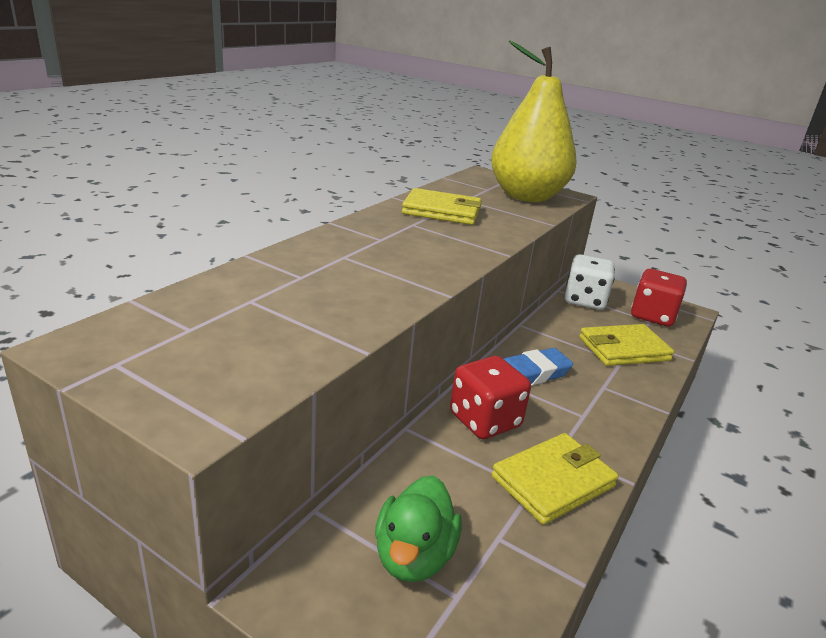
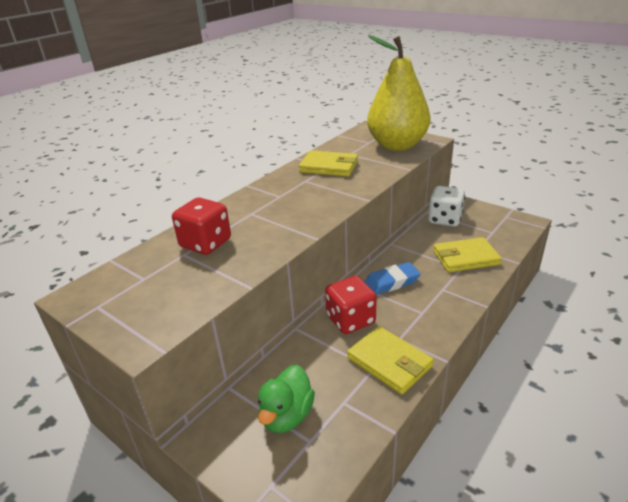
camera: 10 degrees right, 5 degrees up
yellow wallet [492,433,619,525] -> yellow wallet turned 75 degrees clockwise [347,326,434,395]
red dice [631,269,687,327] -> red dice moved to [172,197,231,255]

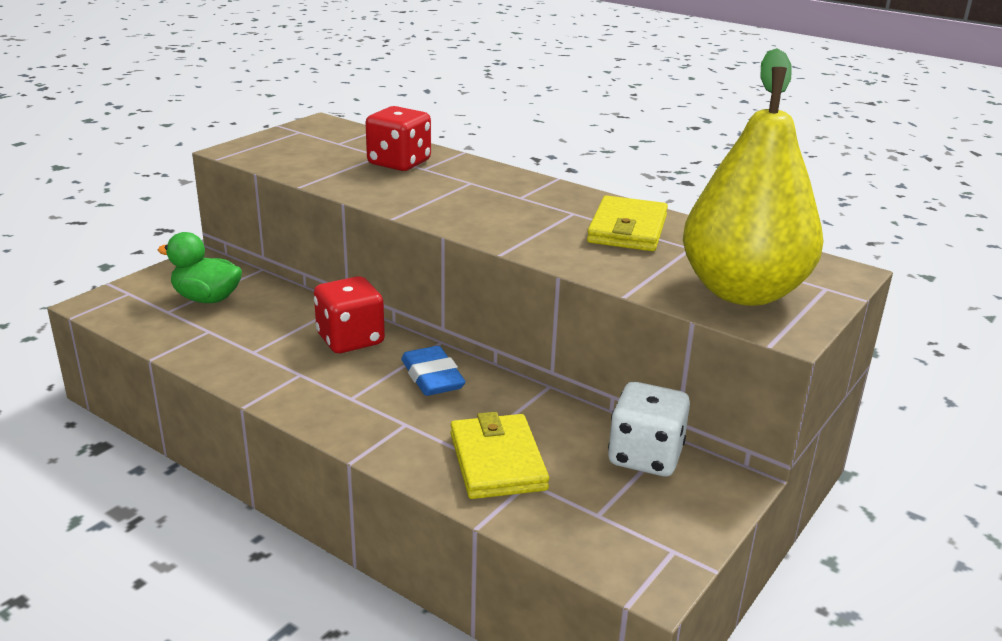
camera: 85 degrees right, 5 degrees down
yellow wallet [347,326,434,395] -> none

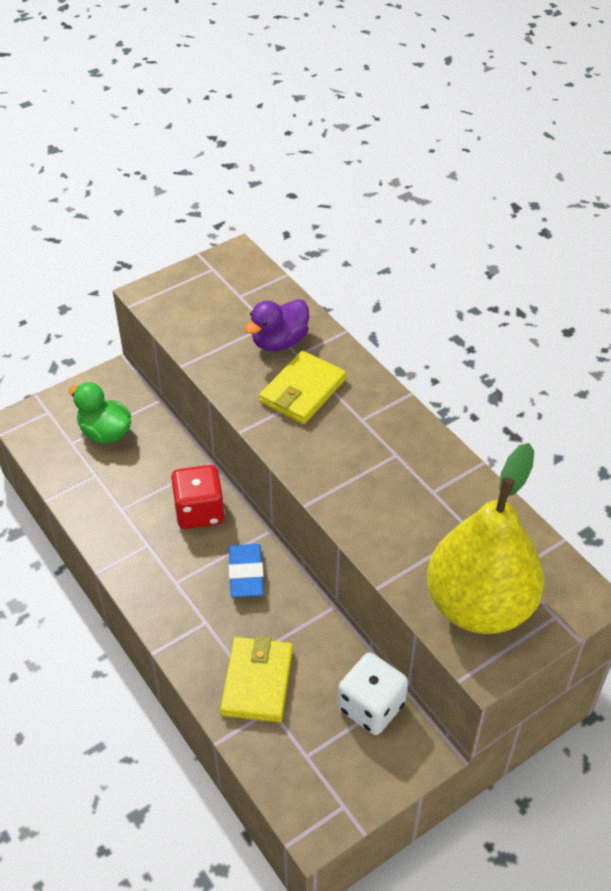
camera: 20 degrees right, 20 degrees up
red dice [365,106,431,171] -> purple duck [245,299,309,352]
yellow wallet [587,195,668,251] -> yellow wallet moved to [259,351,346,424]

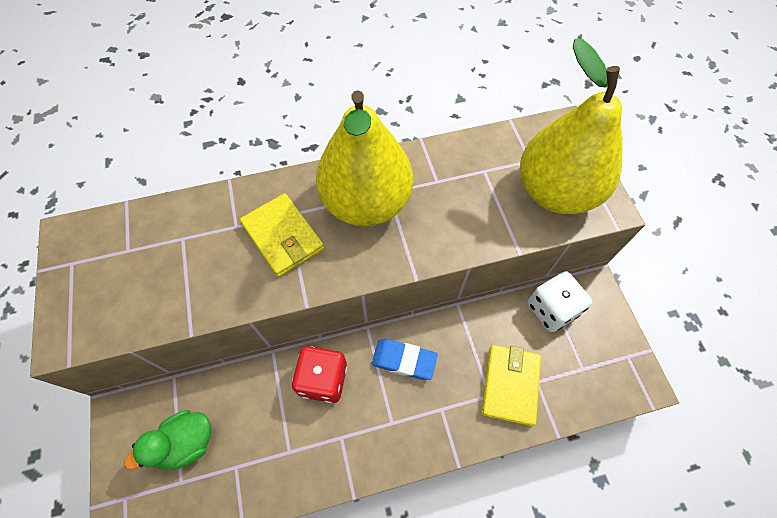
camera: 70 degrees left, 15 degrees up
yellow wallet [220,635,293,723] -> yellow wallet turned 75 degrees clockwise [482,345,541,426]
purple duck [245,299,309,352] -> none
none -> yellow pear [316,90,413,226]

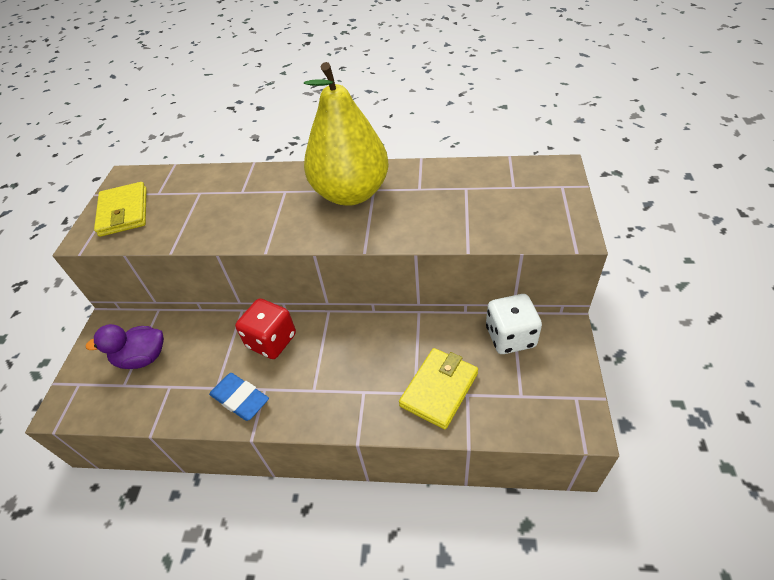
camera: 25 degrees right, 15 degrees down
green duck [124,410,211,470] -> purple duck [86,324,164,369]
yellow wallet [240,193,324,277] -> yellow wallet moved to [94,182,147,237]
blue eraser [372,339,438,380] -> blue eraser moved to [209,373,269,421]
yellow pear [520,38,622,214] -> none

